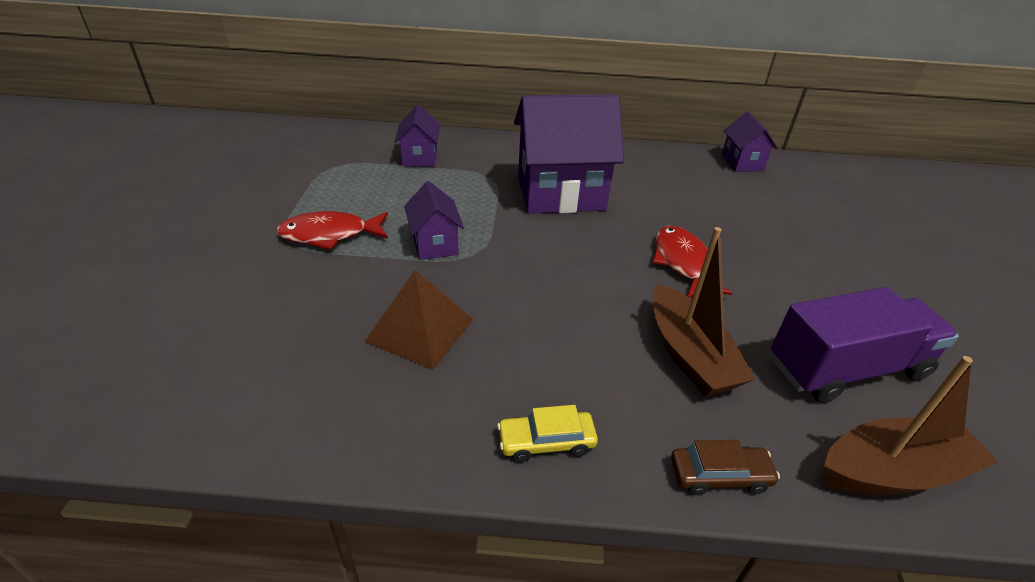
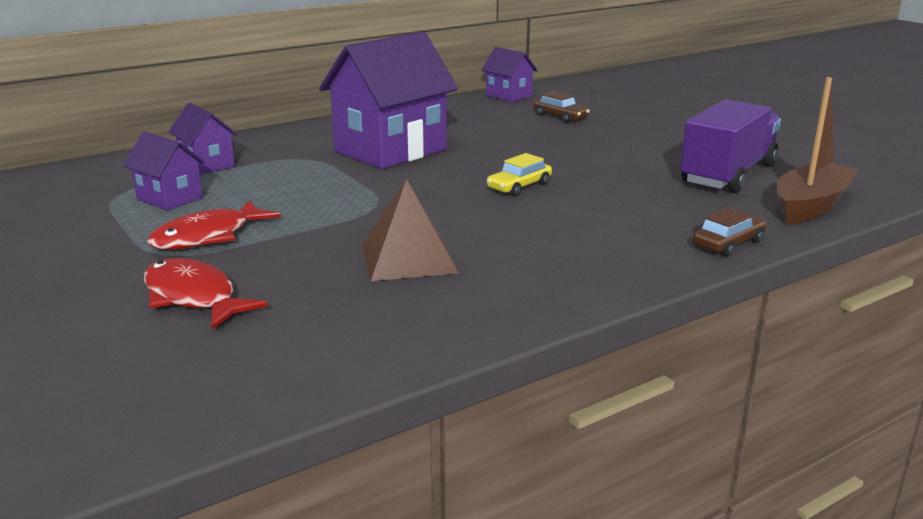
camera: 35 degrees left, 15 degrees down
purple house [404,181,464,260] -> purple house moved to [123,132,205,210]
yellow car [497,405,598,462] -> yellow car moved to [487,153,552,196]
red fish [652,226,732,298] -> red fish moved to [144,258,268,329]
brown boat [653,227,755,396] -> none
none -> brown car [533,91,590,123]

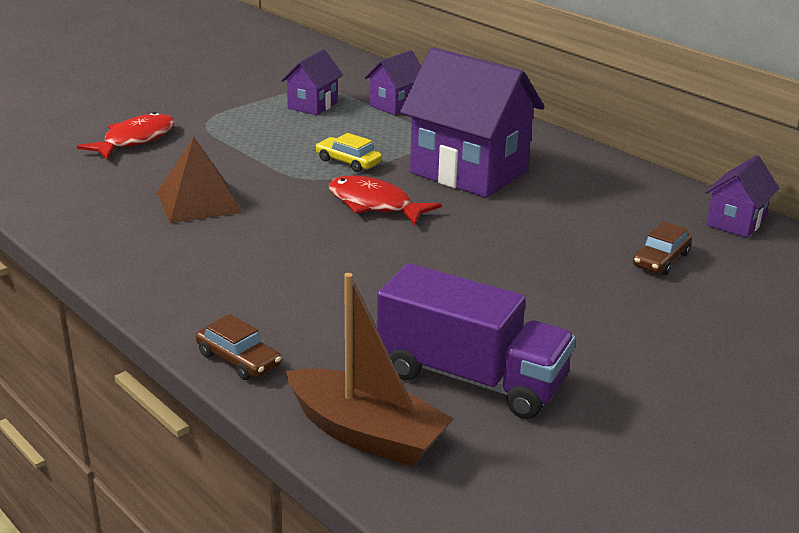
camera: 80 degrees right, 5 degrees up
red fish [147,200,281,250] -> red fish moved to [329,176,442,225]
yellow car [487,153,552,196] -> yellow car moved to [316,133,382,172]

